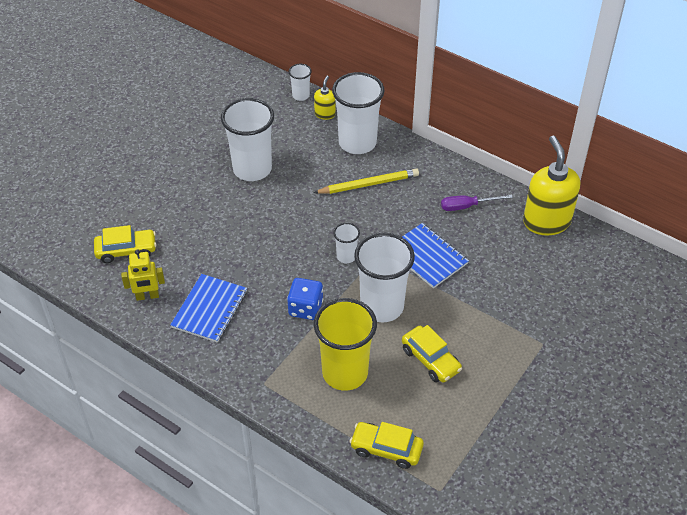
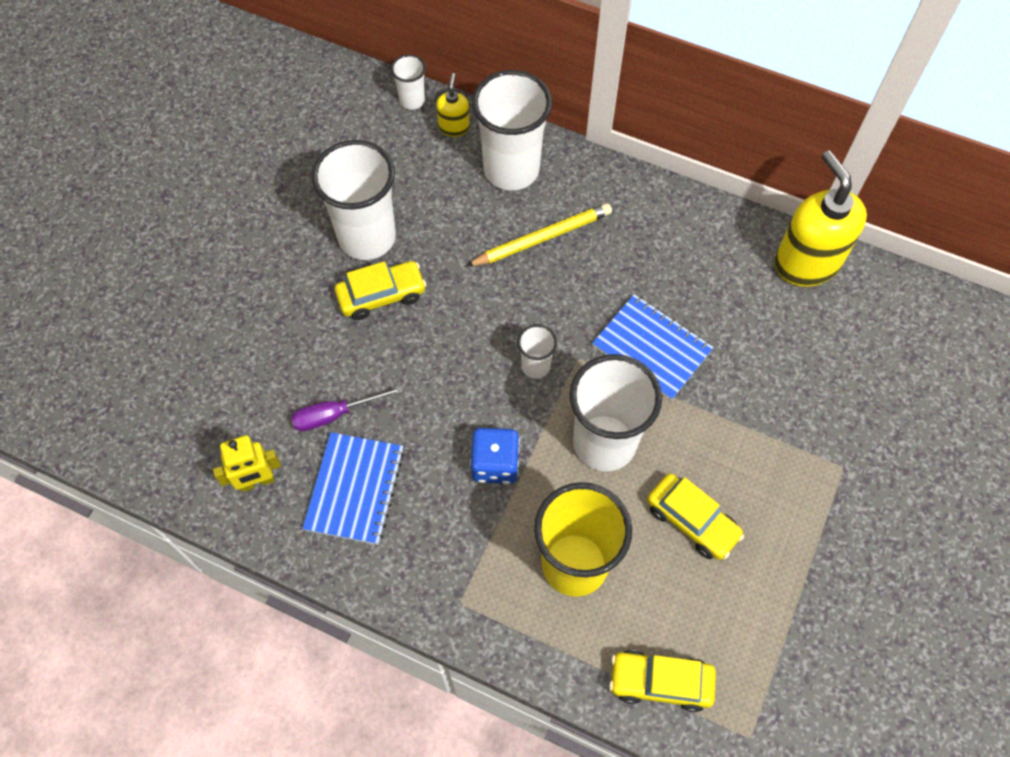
camera: 10 degrees left, 15 degrees up
yellow car [94,225,157,263] -> yellow car moved to [335,261,426,320]
purple screwdriver [441,194,513,211] -> purple screwdriver moved to [291,386,403,431]

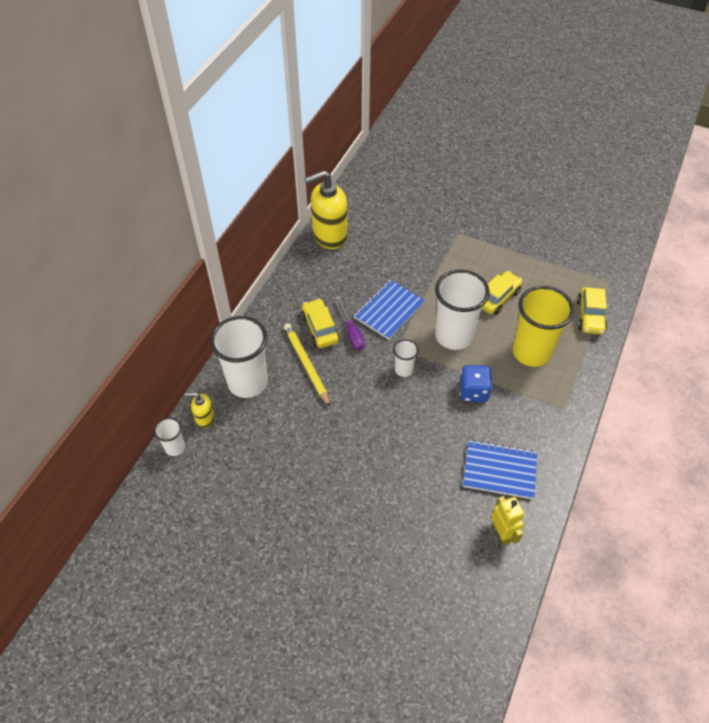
camera: 90 degrees left, 10 degrees down
purple screwdriver [291,386,403,431] -> purple screwdriver moved to [336,296,365,350]
white cup [311,140,396,260] -> none
yellow car [335,261,426,320] -> yellow car moved to [301,298,340,348]

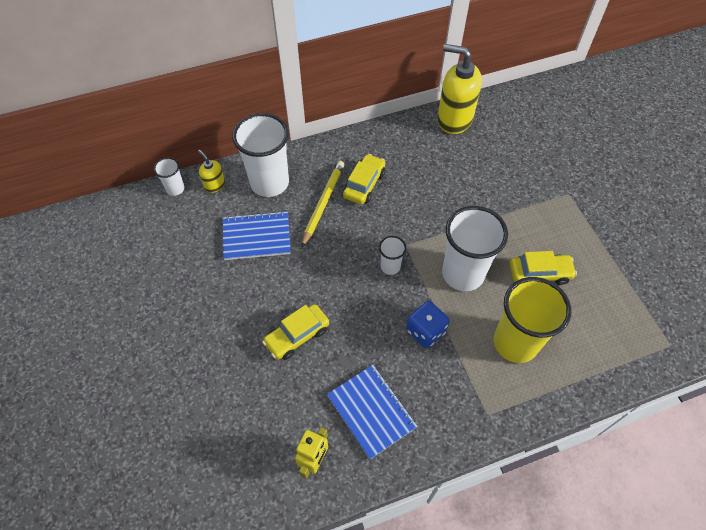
camera: 45 degrees right, 5 degrees up
purple screwdriver [336,296,365,350] -> none
blue notebook [353,280,425,340] -> blue notebook moved to [223,211,291,260]
yellow car [577,287,607,335] -> yellow car moved to [262,304,329,360]

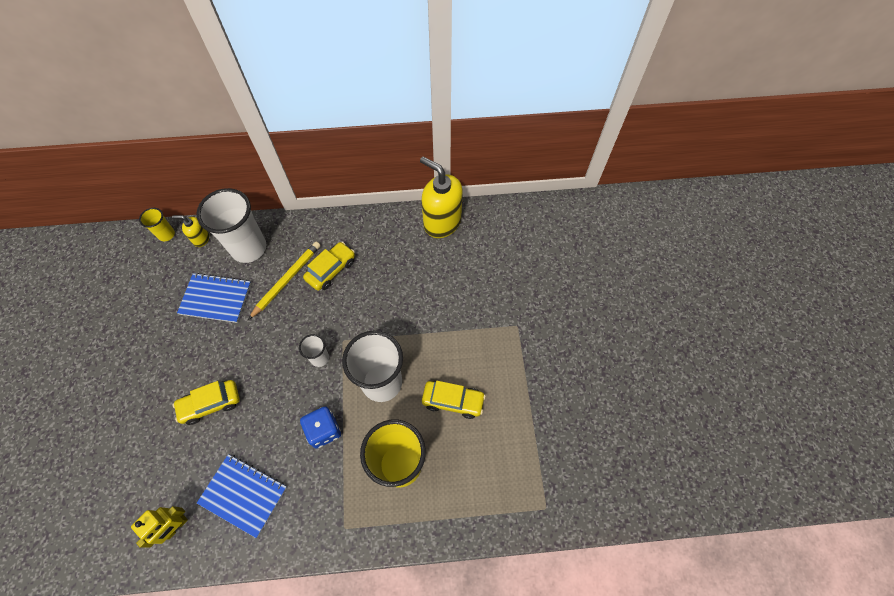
camera: 15 degrees right, 5 degrees up
white cup [154,157,185,196] -> yellow cup [139,208,175,241]
yellow soap dispenser [198,150,225,193] -> yellow soap dispenser turned 60 degrees counterclockwise [172,215,209,247]
blue notebook [327,365,417,459] -> blue notebook turned 45 degrees counterclockwise [197,454,287,538]

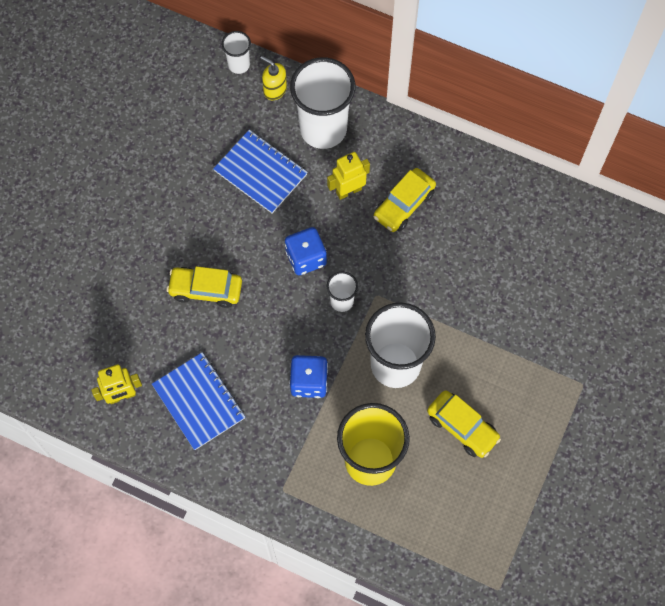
camera: 30 degrees right, 5 degrees up
yellow cup [139,208,175,241] -> white cup [222,31,251,74]
yellow pencil [248,242,321,320] -> yellow robot [327,152,370,200]
yellow car [303,242,355,291] -> yellow car turned 150 degrees clockwise [373,168,436,232]
yellow soap dispenser [420,157,463,238] -> none
none -> blue dice [285,227,327,275]

